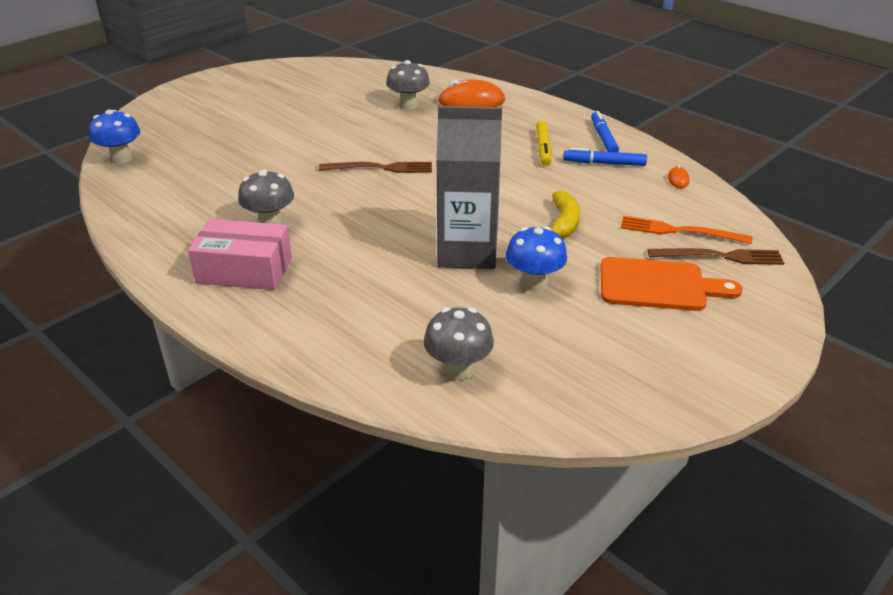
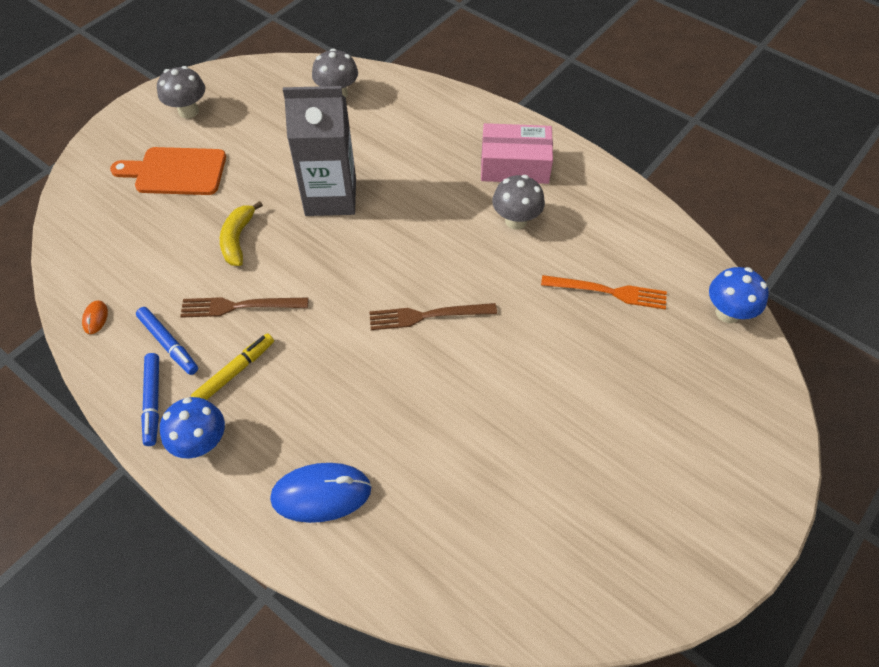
camera: 175 degrees right, 20 degrees up
grey mushroom [386,60,430,110] -> grey mushroom moved to [157,66,205,118]
orange mouse [438,80,505,107] -> blue mouse [270,463,372,523]
blue mushroom [506,226,567,292] -> blue mushroom moved to [160,397,225,459]
yellow marker [536,121,551,166] -> yellow marker turned 45 degrees clockwise [191,333,274,400]
blue marker [563,148,647,166] -> blue marker turned 45 degrees clockwise [136,307,198,375]
orange fork [621,216,752,244] -> orange fork moved to [541,275,667,309]
brown fork [648,248,784,265] -> brown fork moved to [180,297,308,318]

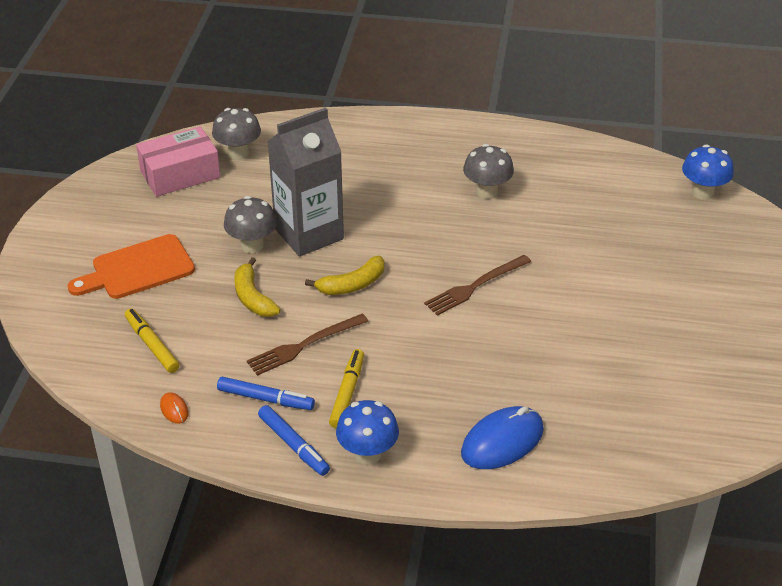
camera: 30 degrees left, 15 degrees down
grey mushroom [157,66,205,118] -> grey mushroom moved to [224,196,277,253]
pink box [481,123,553,184] -> pink box moved to [136,126,221,197]
orange fork [541,275,667,309] -> none
none -> yellow marker [125,309,180,373]
none -> yellow banana [305,256,385,295]

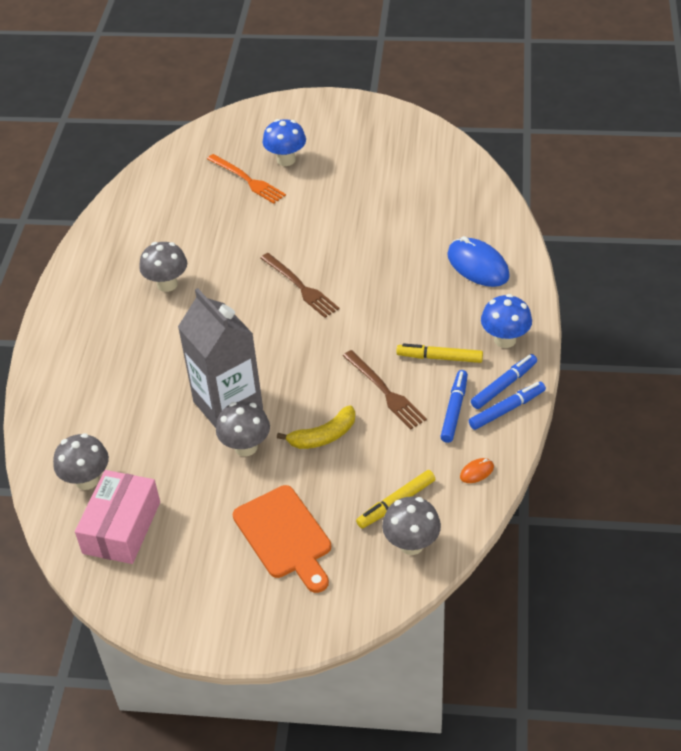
camera: 90 degrees left, 5 degrees up
pink box [136,126,221,197] -> pink box turned 45 degrees clockwise [75,470,160,564]
yellow banana [305,256,385,295] -> none
blue mushroom [682,145,734,200] -> blue mushroom moved to [263,119,306,166]
none -> orange fork [207,154,286,204]
none -> grey mushroom [382,497,441,555]
none -> blue marker [469,382,546,430]

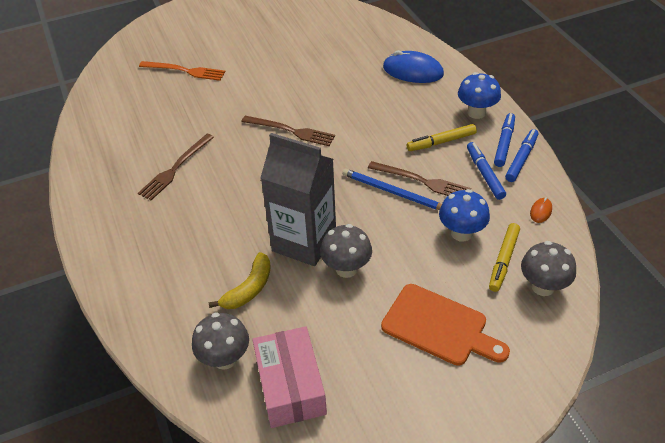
camera: 30 degrees left, 0 degrees up
grey mushroom [139,242,187,292] -> brown fork [138,134,214,200]
blue mushroom [263,119,306,166] -> blue mushroom moved to [439,189,490,242]
yellow banana [277,405,356,449] -> yellow banana moved to [208,252,271,309]
none -> blue pencil [342,168,442,210]

